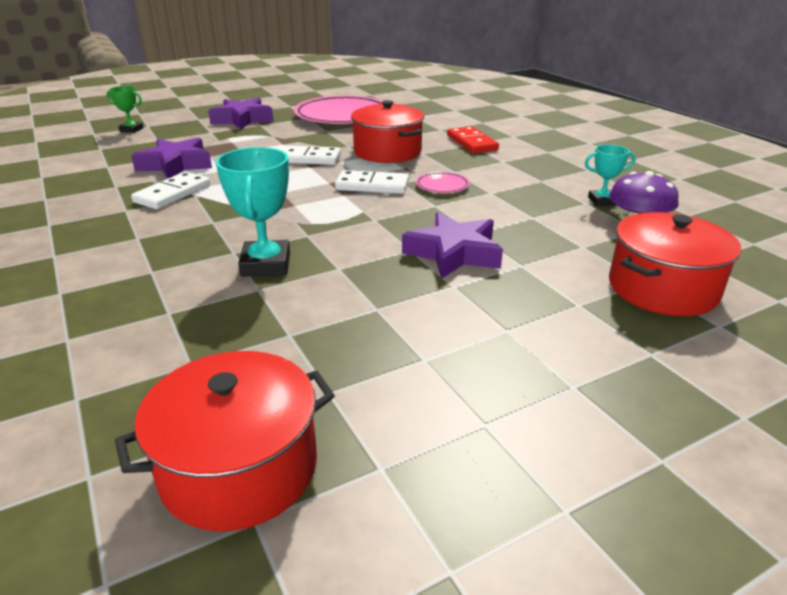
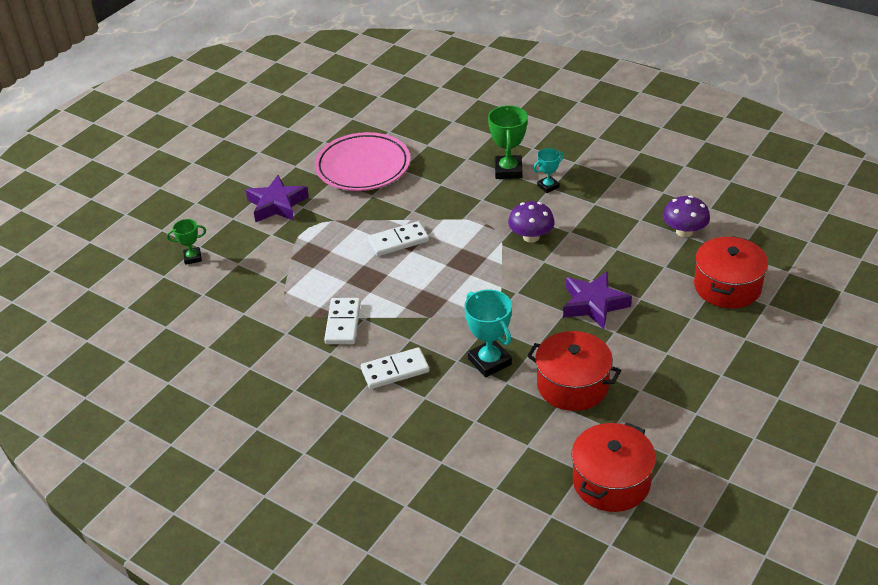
camera: 25 degrees left, 10 degrees up
purple star [131,138,212,179] -> none
white domino [335,170,409,194] -> white domino moved to [361,347,430,389]
red pot [351,100,424,163] -> red pot moved to [527,331,621,411]
pink plate [416,172,470,193] -> purple mushroom [508,201,554,242]
red domino [447,126,499,153] -> green trophy [488,105,528,179]
turquoise trophy [585,144,636,206] -> turquoise trophy moved to [533,148,564,193]

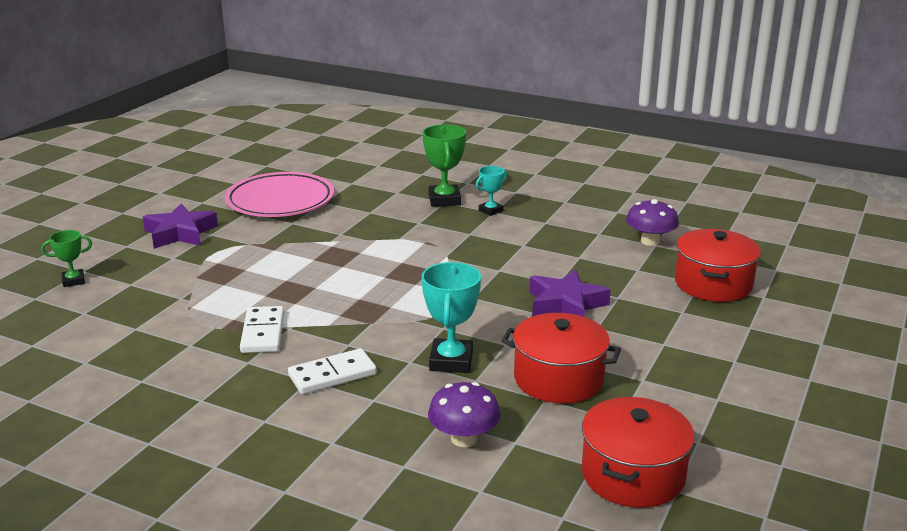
camera: 10 degrees left, 15 degrees down
white domino [368,221,429,256] -> none
turquoise trophy [464,289,512,378] -> turquoise trophy turned 45 degrees clockwise [422,262,481,373]
purple mushroom [508,201,554,242] -> purple mushroom moved to [428,382,501,447]

